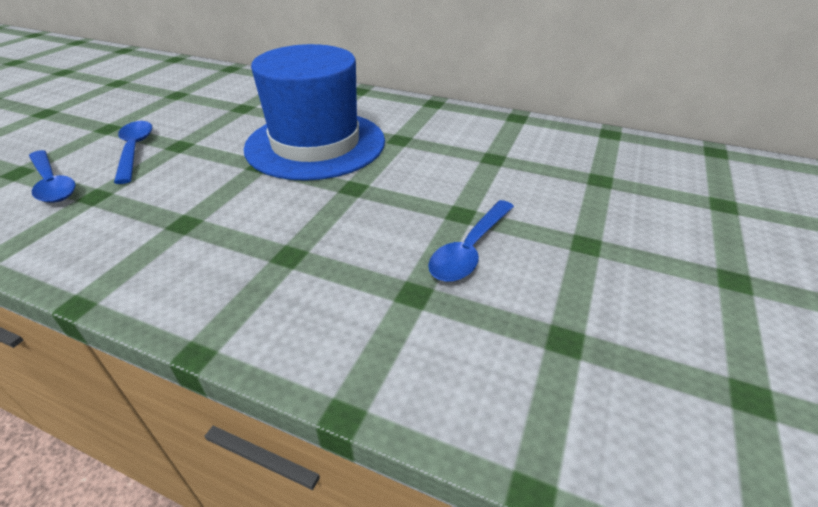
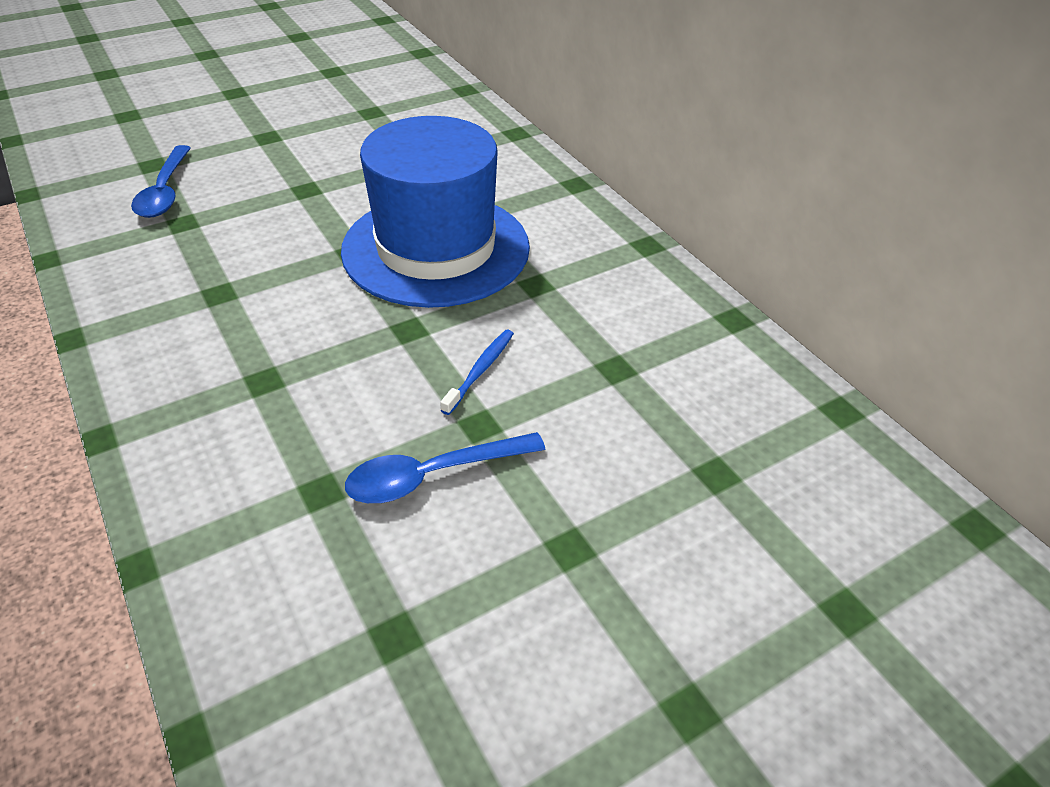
camera: 35 degrees right, 5 degrees up
blue spoon [114,121,152,184] -> none
none -> blue toothbrush [440,330,514,415]

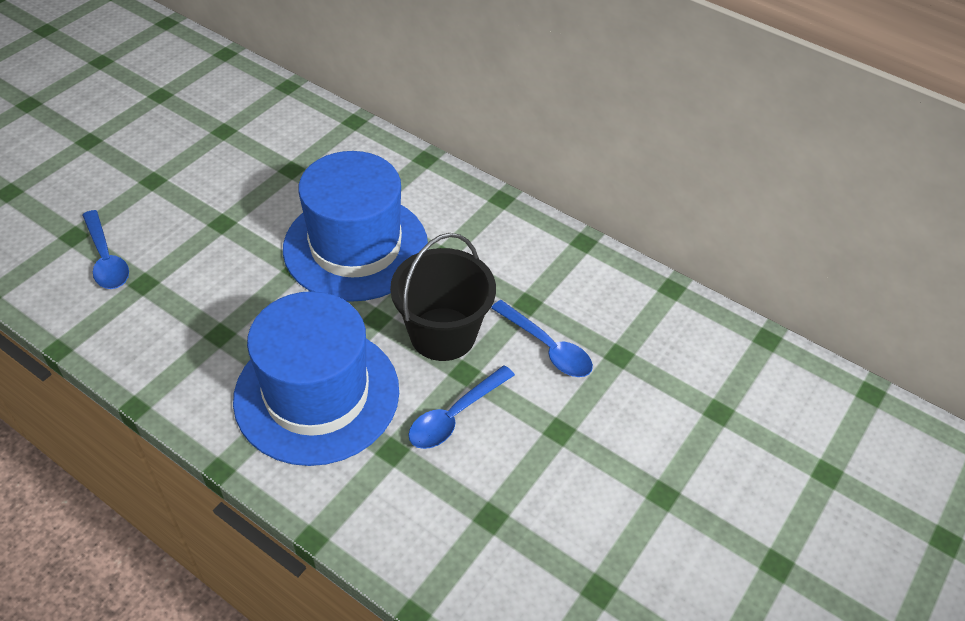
camera: 25 degrees left, 5 degrees up
blue toothbrush [440,330,514,415] -> black bucket [390,233,496,361]
none -> blue hat [233,291,399,466]
none -> blue spoon [491,300,593,377]

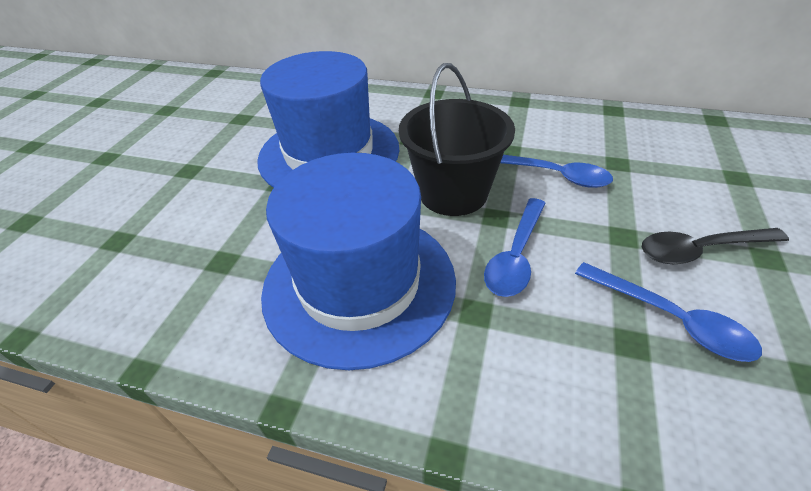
camera: 15 degrees left, 5 degrees down
blue spoon [82,210,129,289] -> blue spoon moved to [575,262,762,362]
none -> black spoon [642,228,789,264]

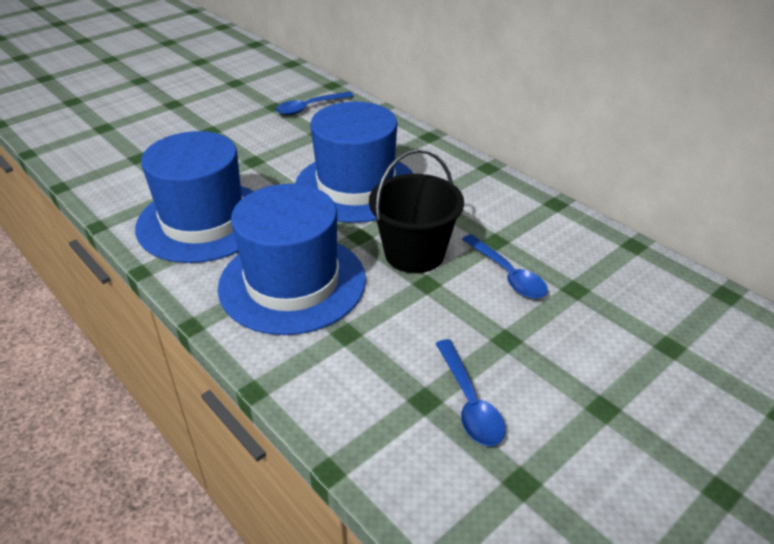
camera: 30 degrees right, 5 degrees down
blue spoon [484,198,546,297] -> blue spoon moved to [275,92,353,115]
black spoon [642,228,789,264] -> none
none -> blue hat [135,131,254,263]

